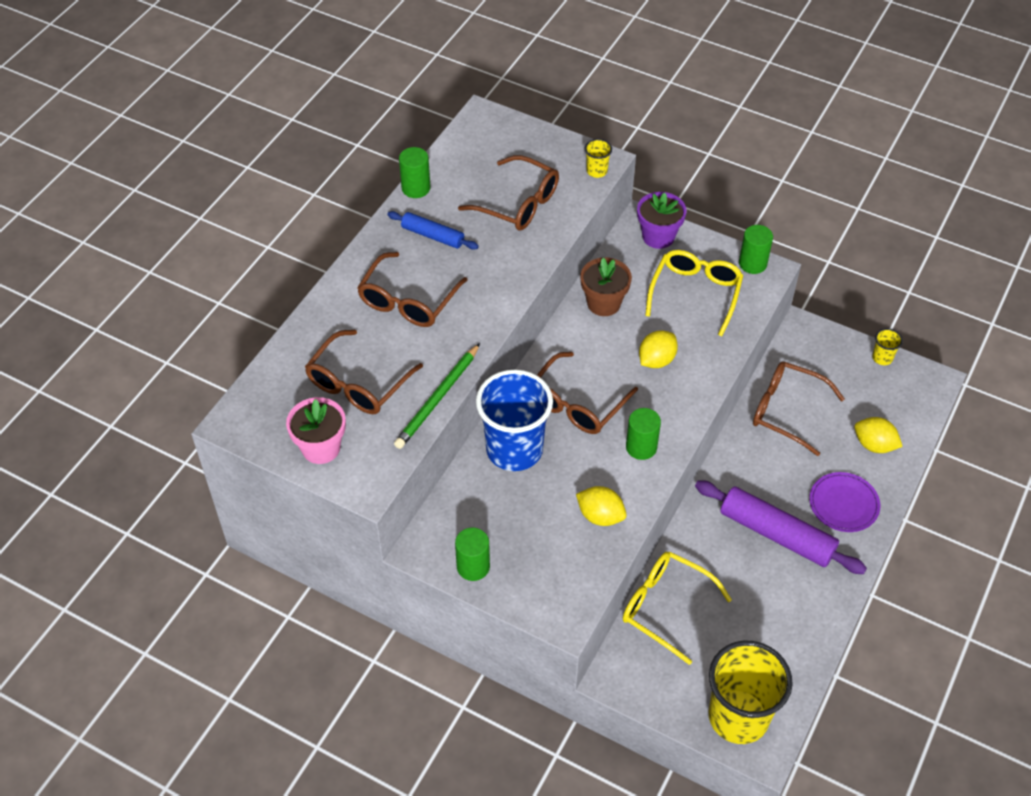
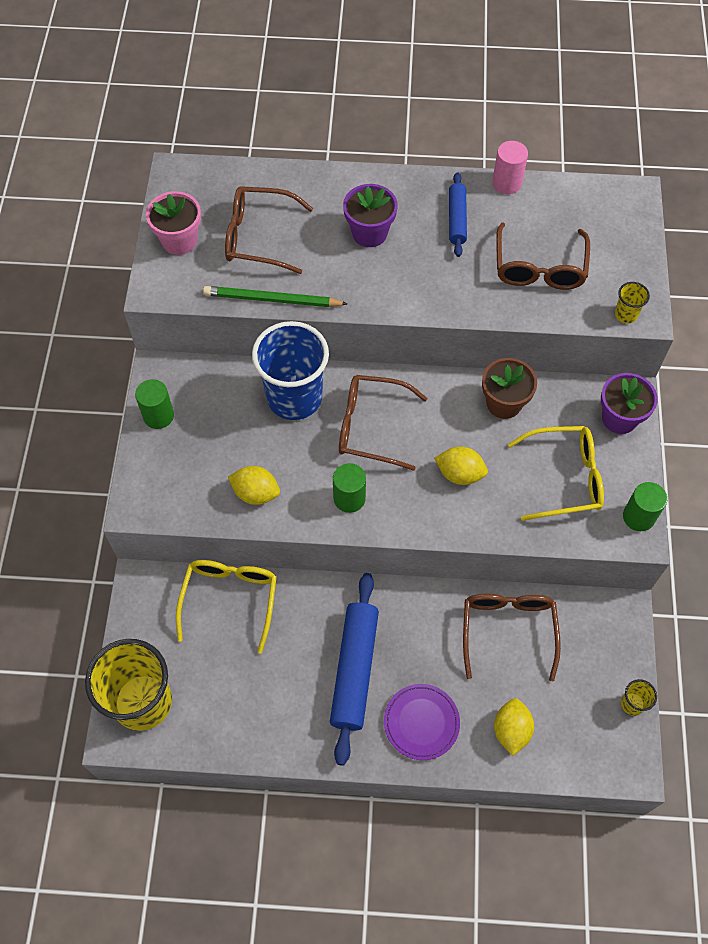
camera: 65 degrees right, 10 degrees up
brown glasses [357,252,467,327] -> purple flower pot [343,184,398,247]
green cylinder [399,147,431,198] -> pink cylinder [492,141,528,194]
yellow lemon [576,486,627,526] -> yellow lemon turned 75 degrees counterclockwise [228,466,280,505]
purple rolling pin [695,480,867,574] -> blue rolling pin [330,573,379,766]

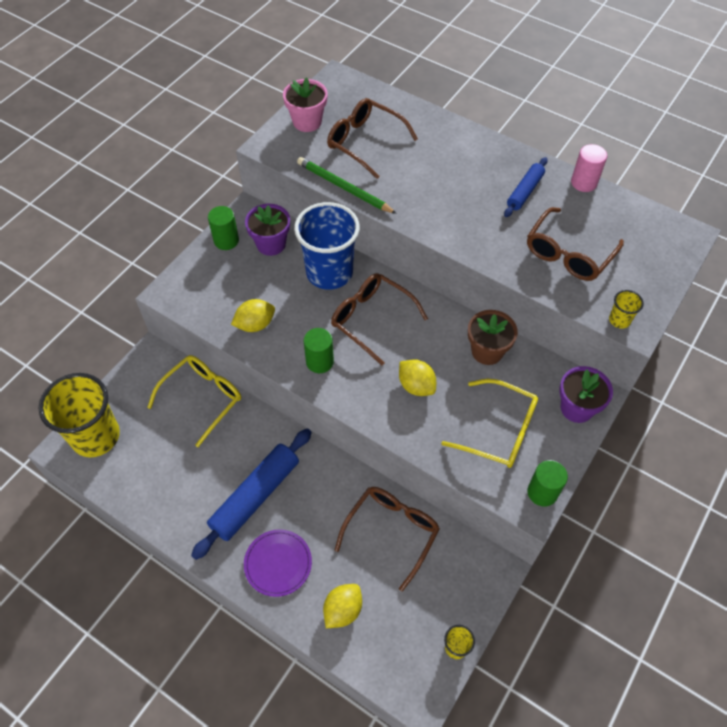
camera: 30 degrees right, 5 degrees down
yellow lemon [228,466,280,505] -> yellow lemon turned 75 degrees counterclockwise [231,299,275,332]
purple flower pot [343,184,398,247] -> purple flower pot moved to [245,204,290,256]

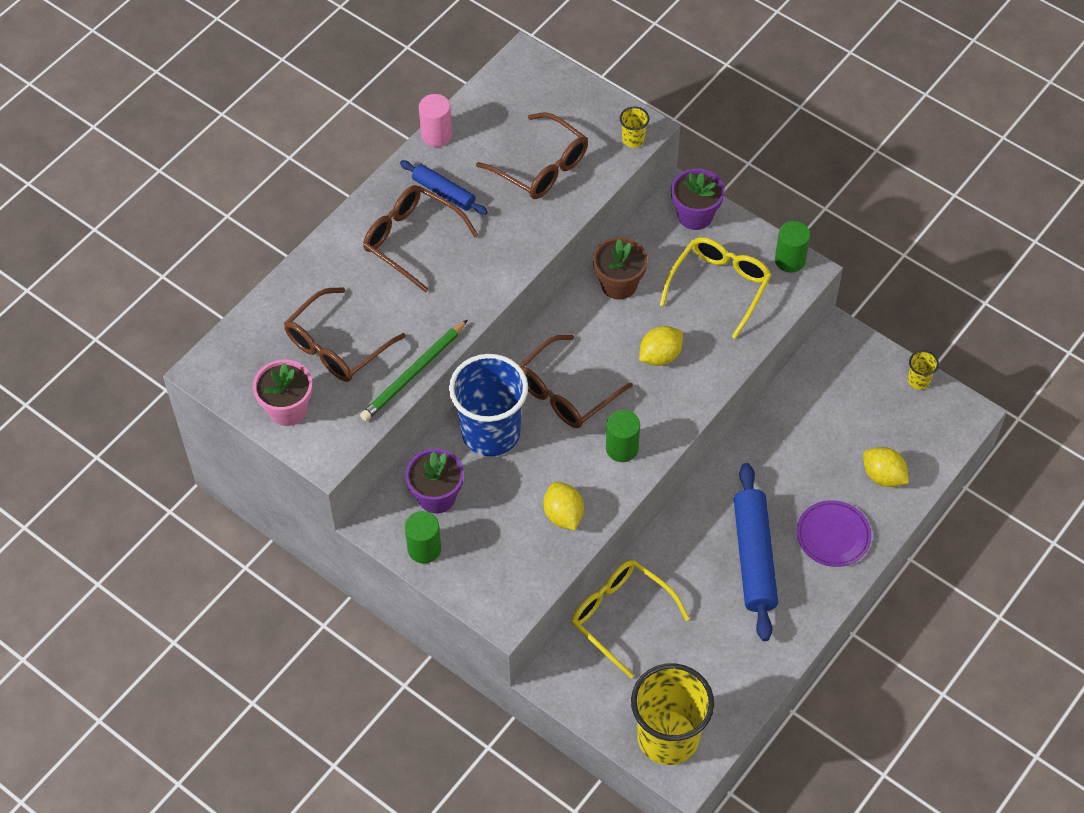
camera: 85 degrees left, 0 degrees up
blue rolling pin [191,428,312,560] -> blue rolling pin turned 45 degrees clockwise [734,463,778,641]
brown glasses [335,487,440,591] -> brown glasses moved to [363,185,479,293]

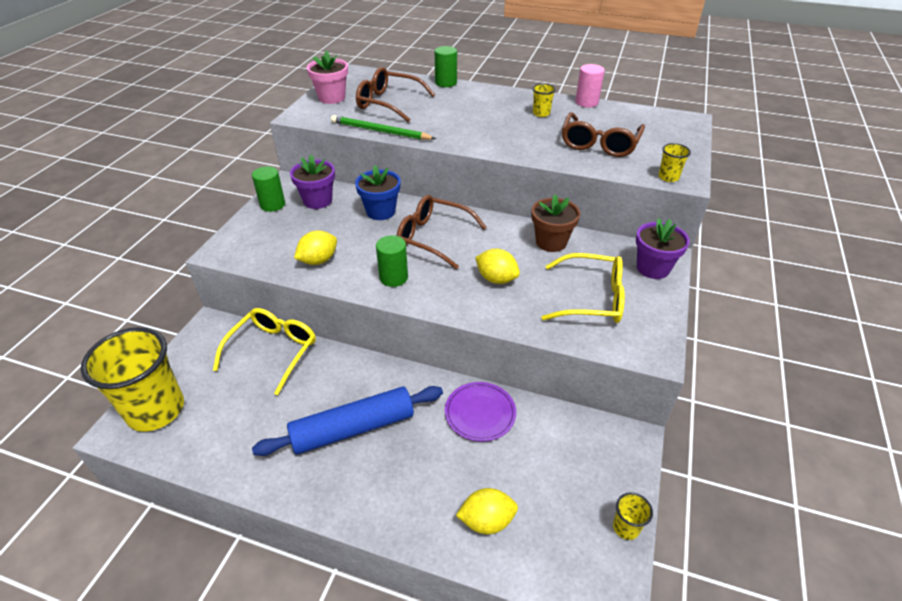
camera: 70 degrees right, 15 degrees down
brown glasses [363,185,479,293] -> none
blue rolling pin [400,160,488,215] -> yellow cup [532,84,556,117]
blue cup [449,354,528,456] -> blue flower pot [355,165,400,220]
green cylinder [775,221,810,273] -> green cylinder moved to [435,46,457,87]
purple plate [797,500,871,567] -> purple plate moved to [445,382,516,442]
yellow lemon [863,447,909,487] -> yellow lemon turned 60 degrees clockwise [456,488,518,534]

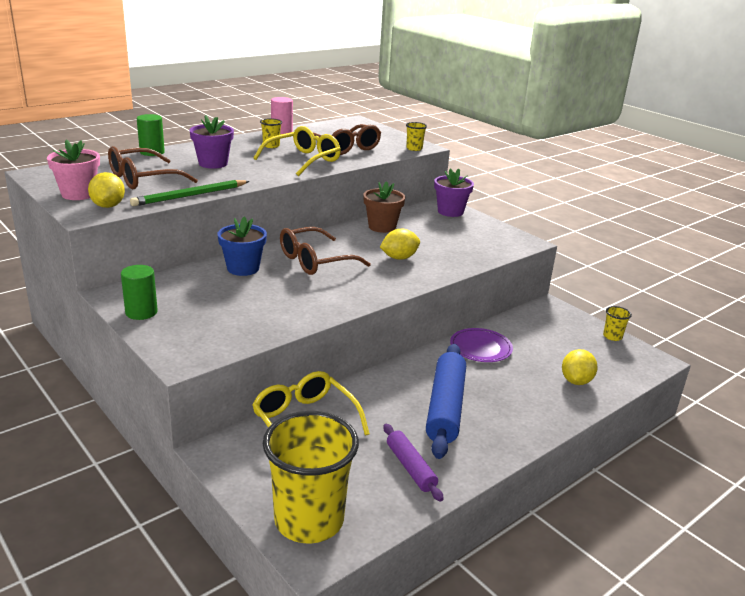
camera: 60 degrees left, 15 degrees down
purple flower pot [290,155,335,209] -> purple flower pot moved to [189,115,234,169]
yellow lemon [294,230,337,265] -> yellow lemon moved to [88,172,125,208]
green cylinder [376,235,408,287] -> none
yellow glasses [541,253,625,323] -> yellow glasses moved to [253,126,341,176]
none -> purple rolling pin [383,424,444,502]

